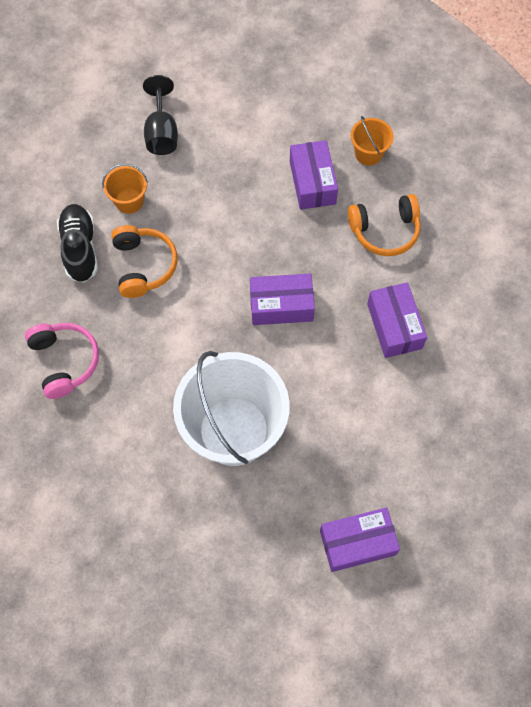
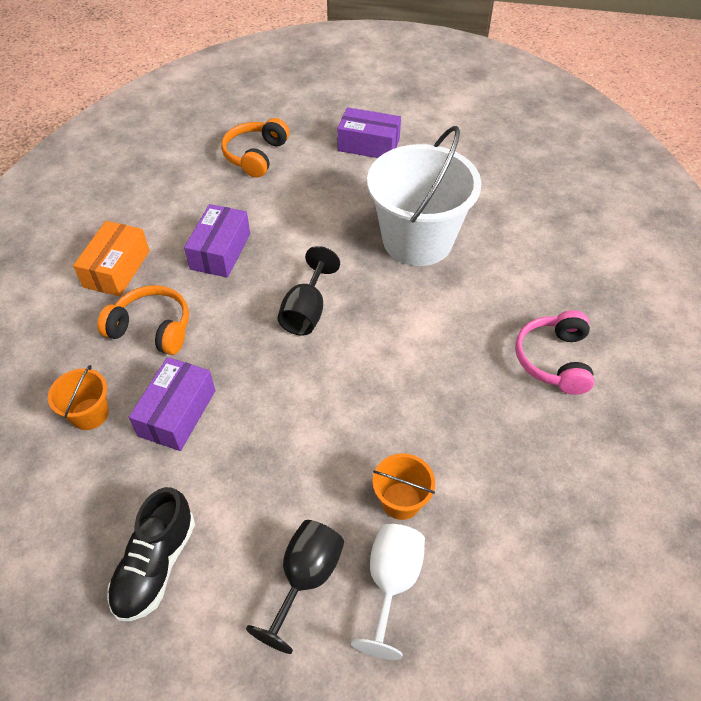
camera: 150 degrees left, 15 degrees down
black shoe [57,204,98,283] -> black shoe moved to [107,487,195,621]
orange headphones [111,225,178,298] -> orange headphones moved to [221,118,289,178]
purple box [250,273,315,325] -> black goblet [278,246,340,336]
none -> orange box [73,221,150,296]
none -> white goblet [351,524,425,660]

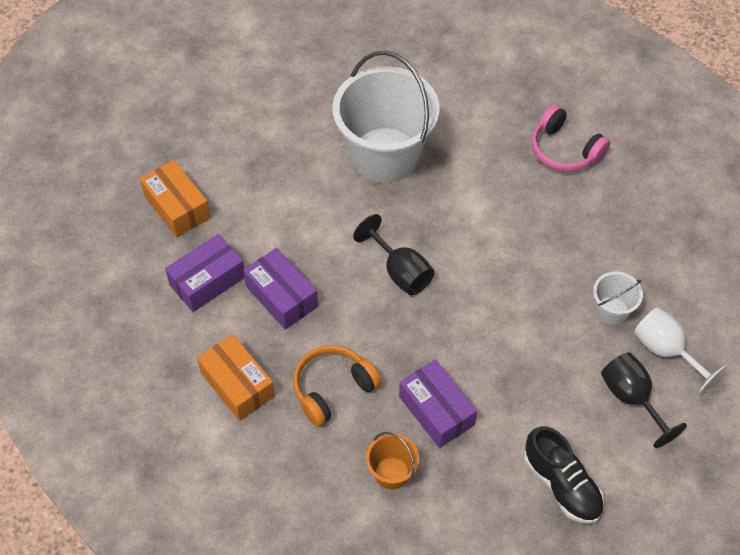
camera: 55 degrees left, 5 degrees up
orange headphones [221,118,289,178] -> orange box [140,160,211,237]
purple box [337,107,401,158] -> purple box moved to [165,234,244,312]
orange bucket [373,453,435,520] -> white bucket [593,271,643,325]

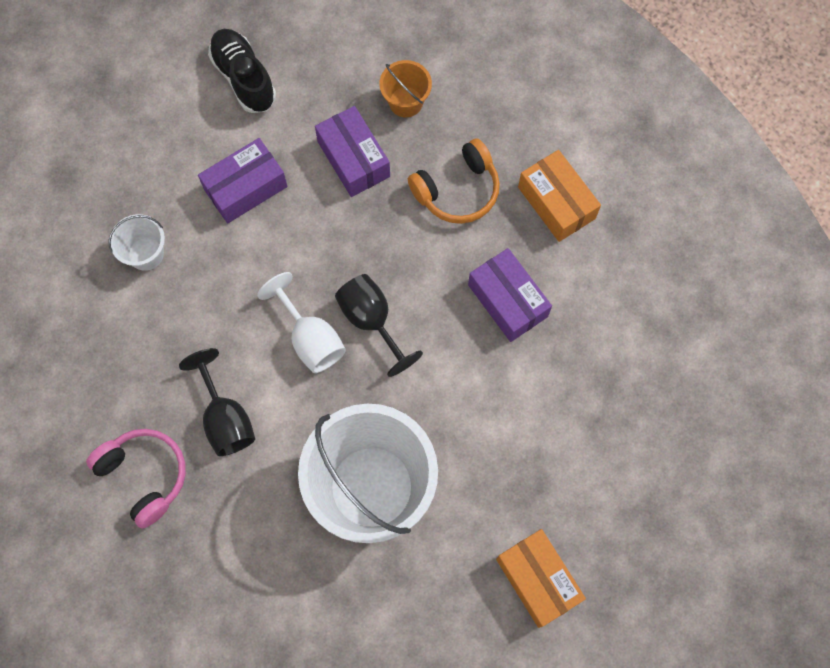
camera: 175 degrees left, 15 degrees up
orange box [140,160,211,237] -> orange box moved to [496,529,586,628]
purple box [165,234,244,312] -> purple box moved to [198,138,288,224]
black goblet [601,352,687,448] -> black goblet moved to [179,348,255,456]
white goblet [634,307,727,395] -> white goblet moved to [257,272,346,373]

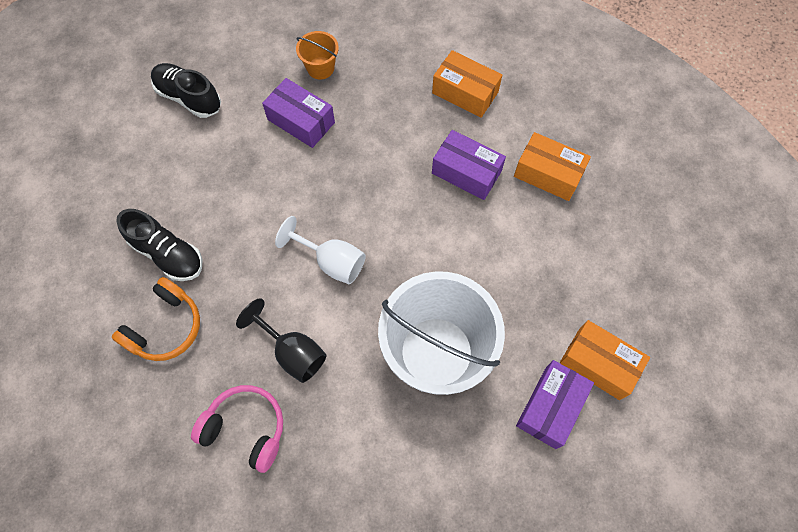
camera: 25 degrees left, 5 degrees down
white bucket [108,214,165,271] -> black shoe [116,209,203,281]
purple box [198,138,288,224] -> purple box moved to [516,360,594,449]
black goblet [335,274,423,377] -> none
orange headphones [408,138,500,224] -> orange headphones moved to [112,277,200,361]
none -> orange box [514,132,591,201]

